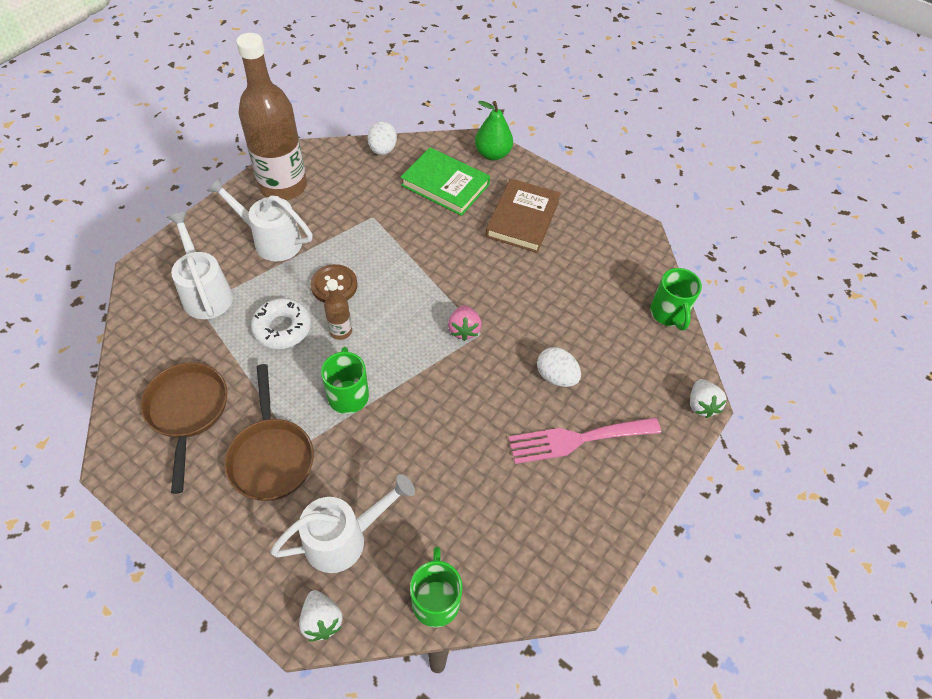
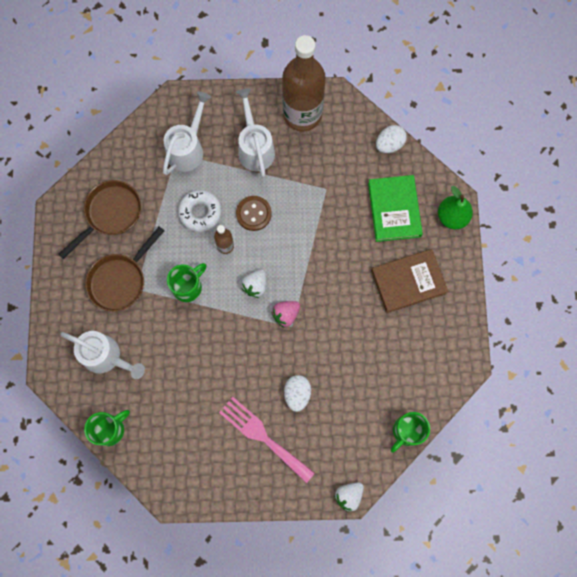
camera: 55 degrees right, 20 degrees up
white strawberry [299,590,343,641] -> white strawberry moved to [241,269,266,298]

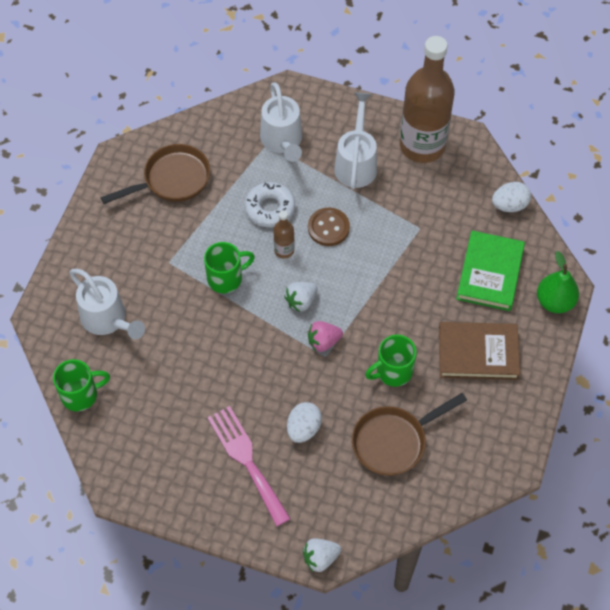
camera: 20 degrees right, 15 degrees down
brown pan [85,226,164,311] -> brown pan moved to [352,393,467,476]
white watering can [163,91,211,175] -> white watering can turned 120 degrees clockwise [260,82,302,162]
green mug [391,412,430,453] -> green mug moved to [365,335,417,387]

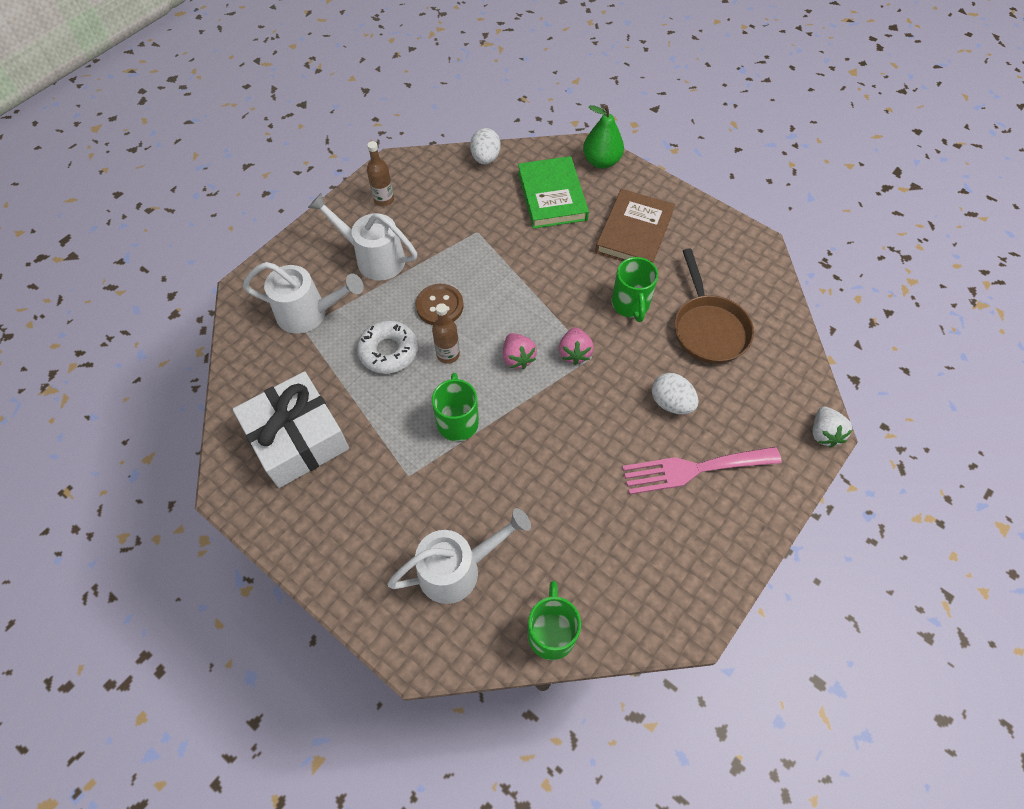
camera: 70 degrees left, 0 degrees up
brown pan [101,144,210,204] -> white gift [233,371,349,488]
white strawberry [284,282,318,312] -> pink strawberry [503,333,537,369]
brown bottle [400,36,455,163] -> brown bottle [367,141,394,206], size x0.42
green book [456,231,525,311] -> green book turned 45 degrees clockwise [518,156,589,229]

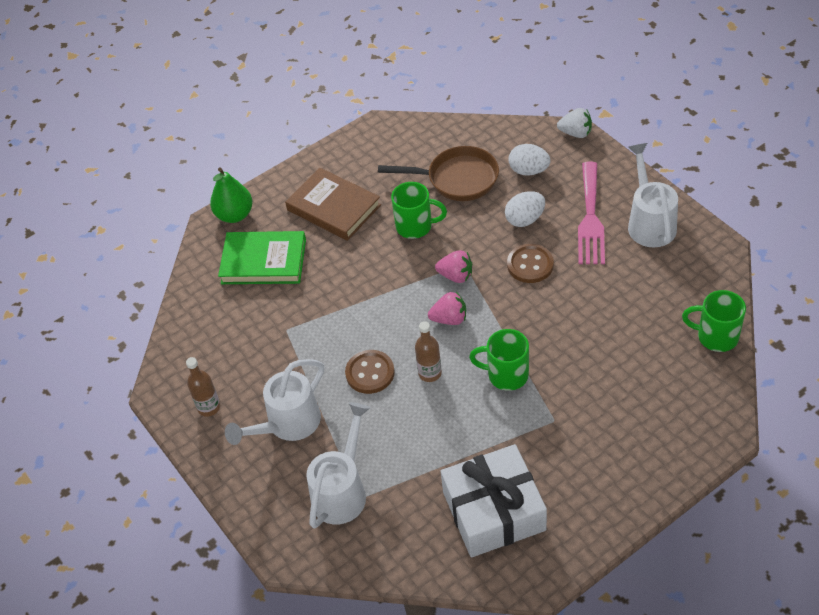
camera: 70 degrees left, 10 degrees down
white donut [357,320,418,374] -> none
white watering can [387,508,531,604] -> white watering can moved to [628,143,678,247]
white egg [470,128,501,165] -> white egg moved to [509,144,551,176]
none -> brown button [507,244,554,283]

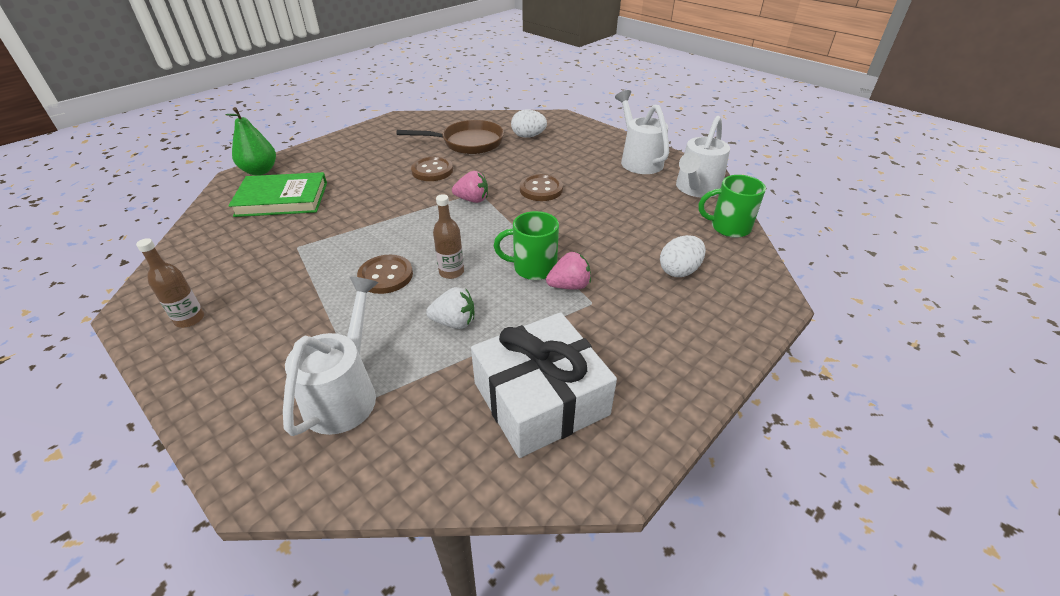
camera: 15 degrees left, 10 degrees down
white watering can [225,359,324,445] -> white watering can moved to [676,116,730,198]
brown book [285,168,381,241] -> none
green mug [391,182,447,239] -> brown button [411,157,453,181]
pink strawberry [428,292,466,325] -> pink strawberry moved to [546,252,591,290]
white egg [505,191,545,227] -> white egg moved to [660,235,706,277]
white strawberry [557,108,592,138] -> white strawberry moved to [426,287,474,329]
pink fork [578,162,605,264] -> none

